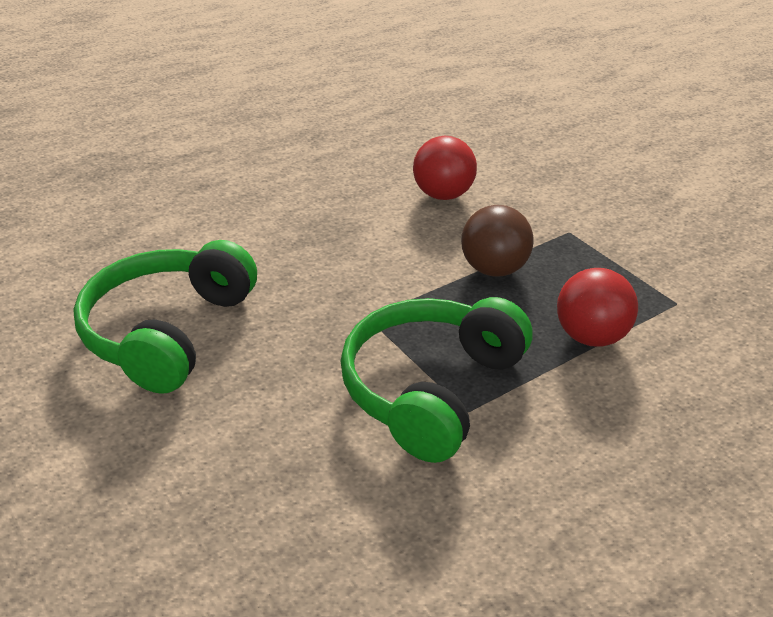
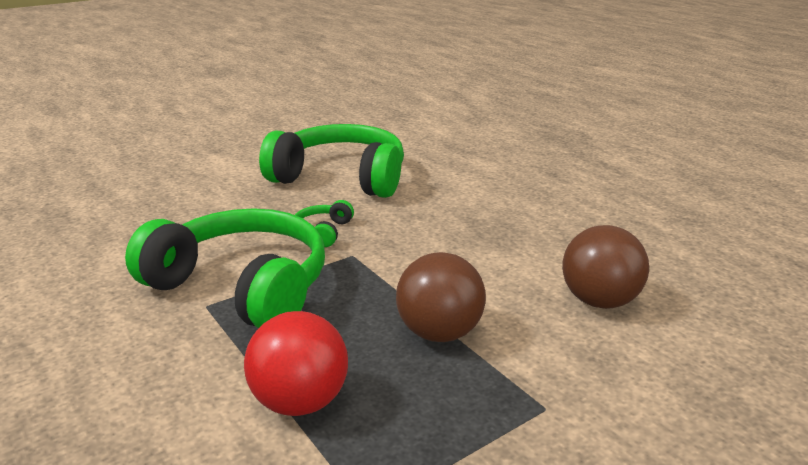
camera: 90 degrees right, 10 degrees down
red ball [413,136,477,200] -> brown ball [562,225,649,309]
none -> green headphones [295,200,354,247]

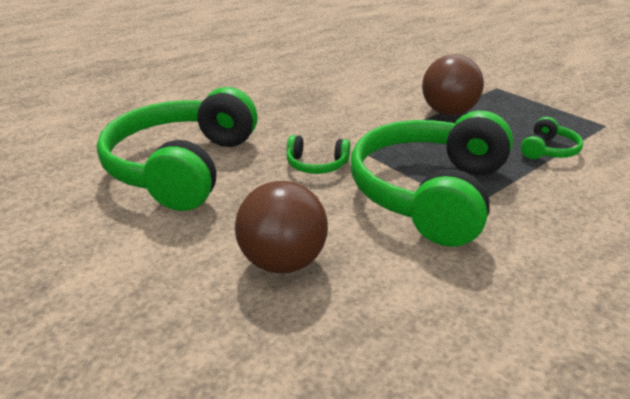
camera: 95 degrees left, 5 degrees up
red ball [244,311,348,416] -> green headphones [521,117,583,159]
brown ball [562,225,649,309] -> brown ball moved to [235,181,328,274]

